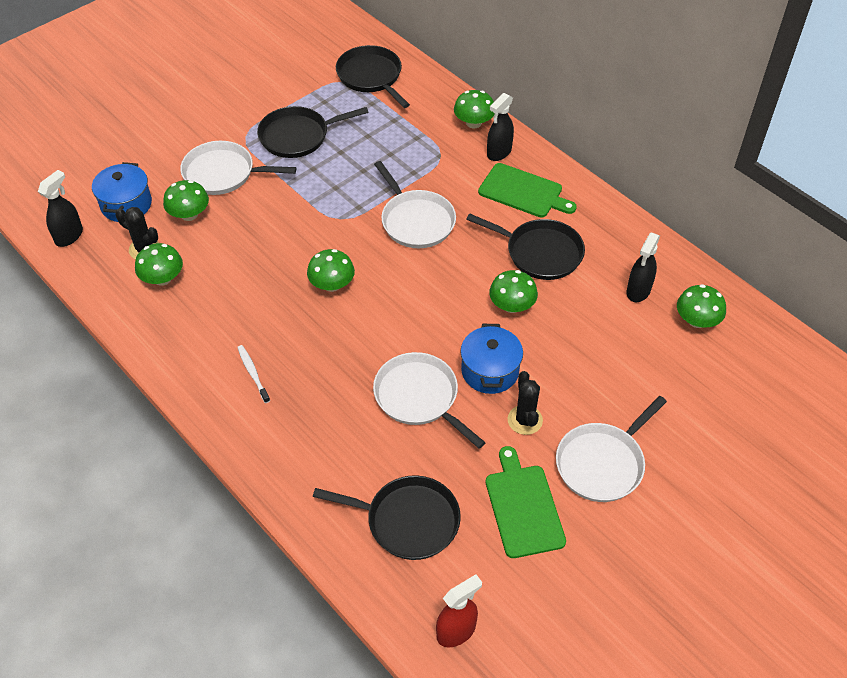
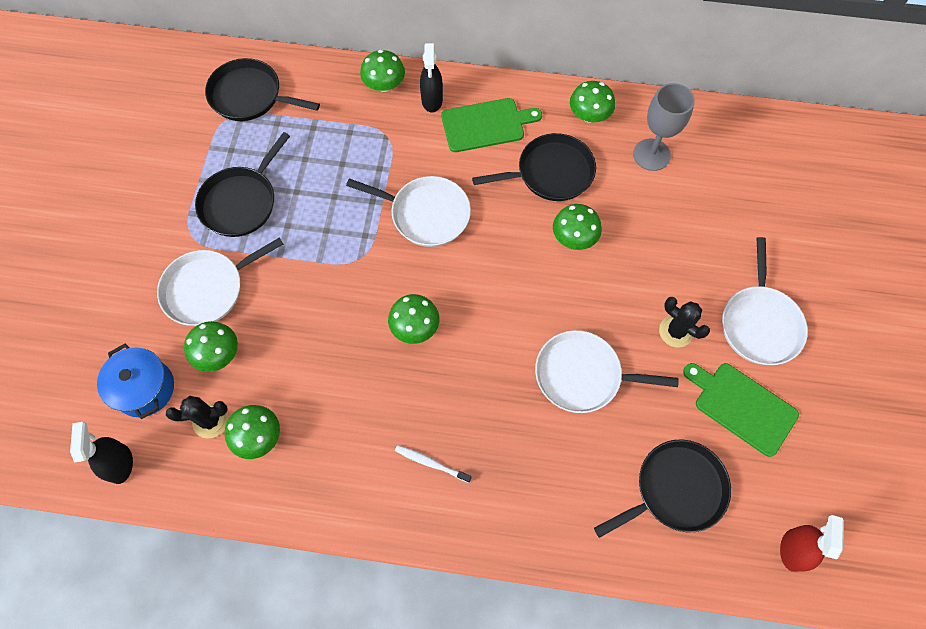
camera: 40 degrees left, 15 degrees up
blue pot [460,324,523,394] -> none
black spray bottle [627,233,660,302] -> grey goblet [633,83,695,171]
green mushroom [677,284,726,328] -> green mushroom moved to [570,81,615,123]

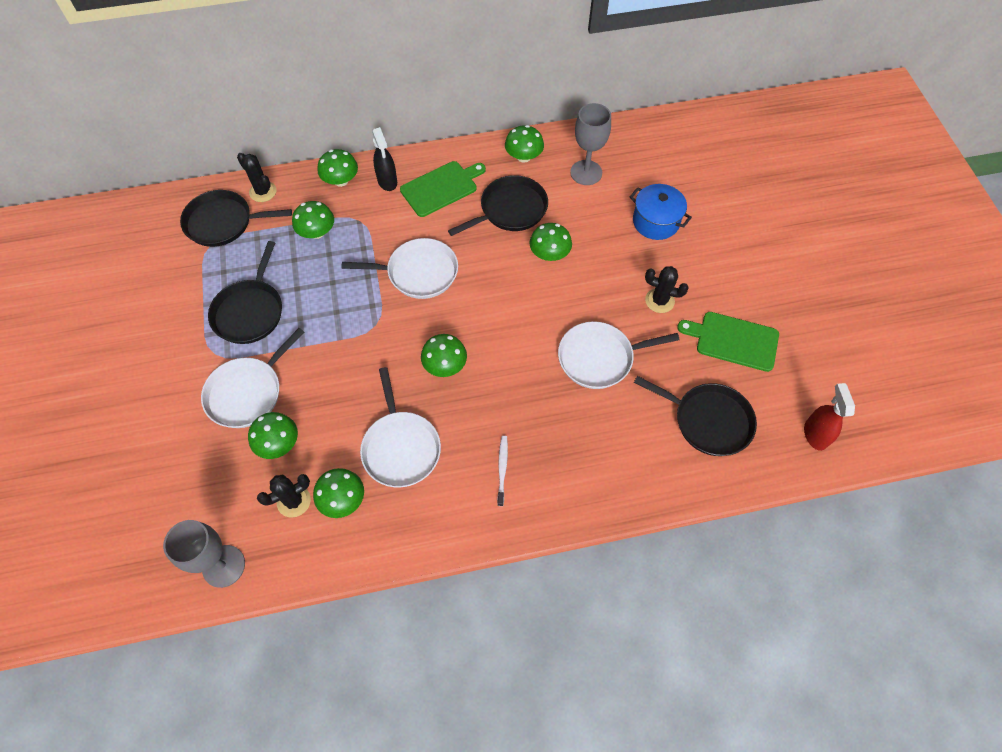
camera: 20 degrees left, 5 degrees down
black spray bottle [70,422,133,484] -> grey goblet [163,520,245,588]
blue pot [97,344,174,419] -> blue pot moved to [630,184,692,240]
white toothbrush [395,445,472,483] -> white toothbrush turned 90 degrees clockwise [497,436,508,506]
black pan [594,440,731,538] -> black pan turned 75 degrees clockwise [634,376,757,456]
white pan [722,237,808,365] -> white pan moved to [360,367,441,487]
none -> black cactus [237,153,276,202]
none -> green mushroom [292,201,334,239]

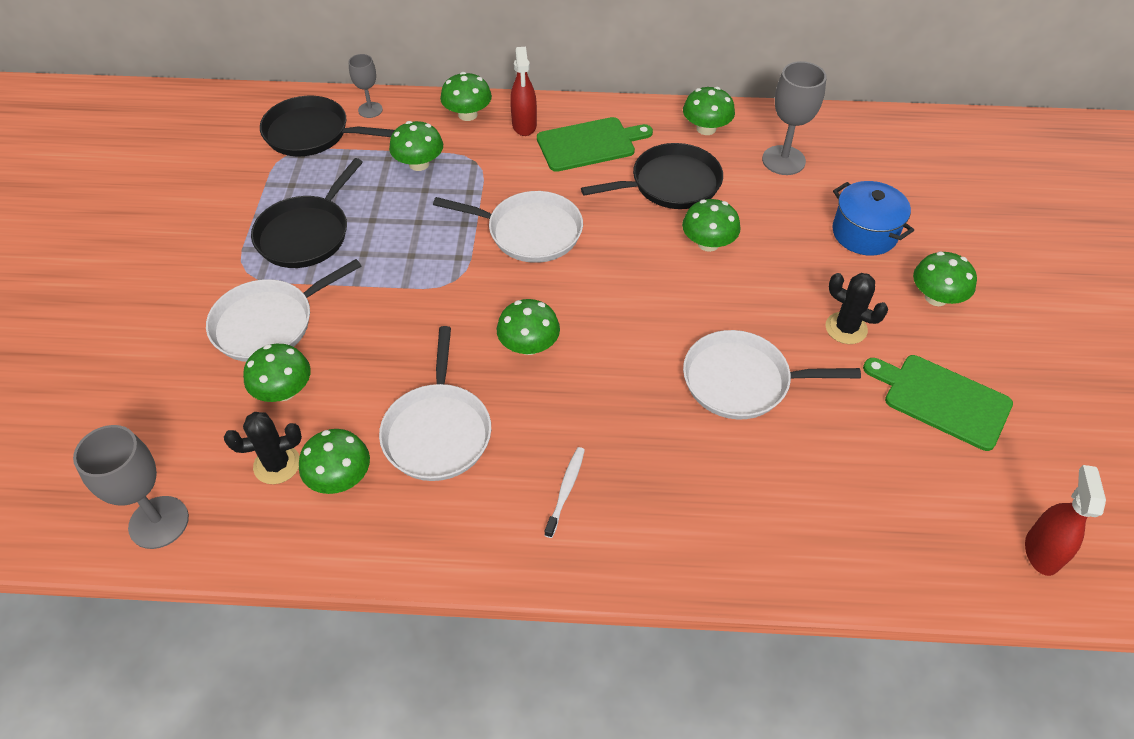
camera: 15 degrees right, 10 degrees down
black cactus [237,153,276,202] -> grey goblet [348,54,383,118]
black spray bottle [372,127,397,191] -> red spray bottle [510,47,537,136]
black pan [634,376,757,456] -> none
none -> green mushroom [913,252,977,306]

